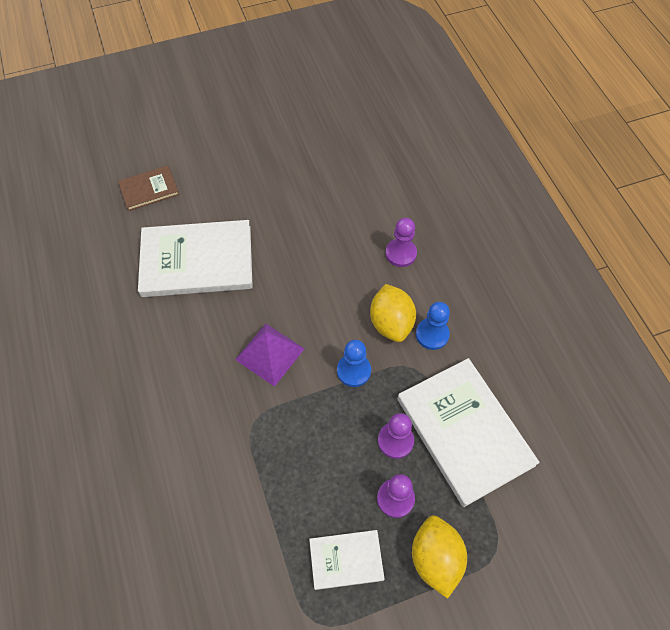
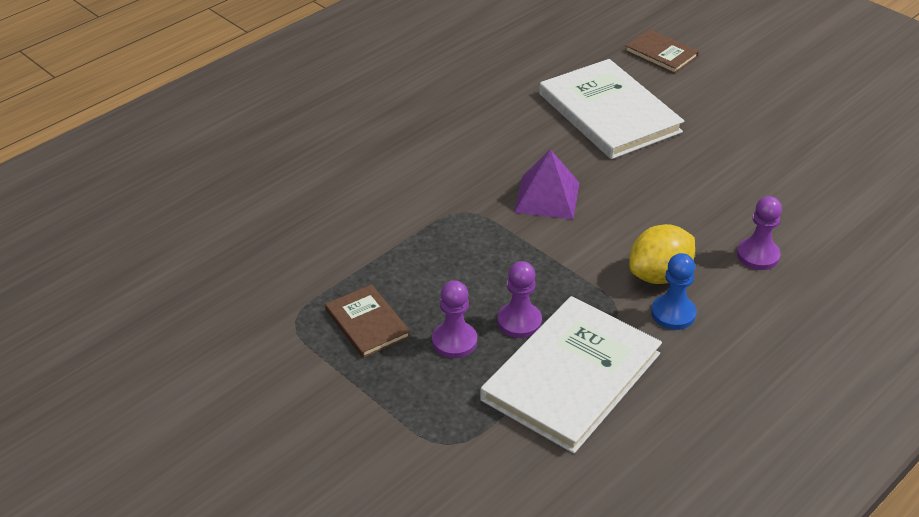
camera: 65 degrees right, 20 degrees down
white book [309,530,385,590] -> brown book [325,284,410,358]
blue pawn [337,340,371,387] -> none
yellow lemon [412,515,467,599] -> none

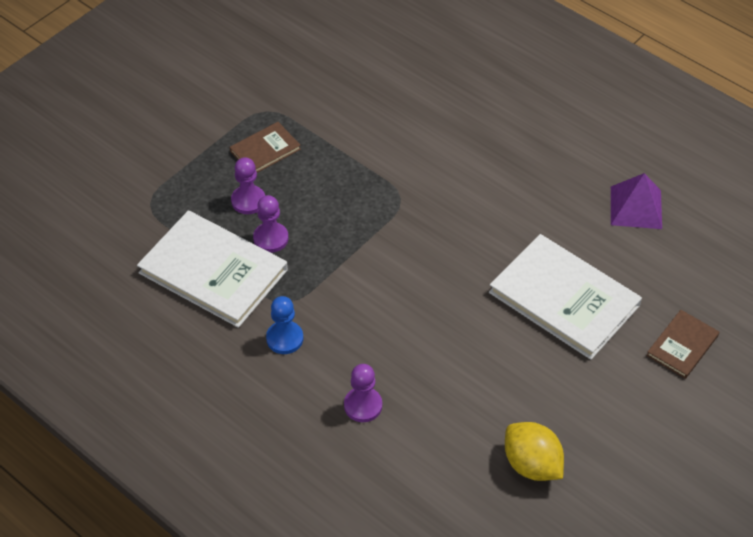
camera: 85 degrees right, 10 degrees up
purple pyramid [514,149,580,220] -> purple pyramid moved to [611,173,662,229]
white book [539,59,684,159] -> white book turned 75 degrees clockwise [489,234,642,360]
yellow lemon [629,224,695,284] -> yellow lemon moved to [505,422,564,481]

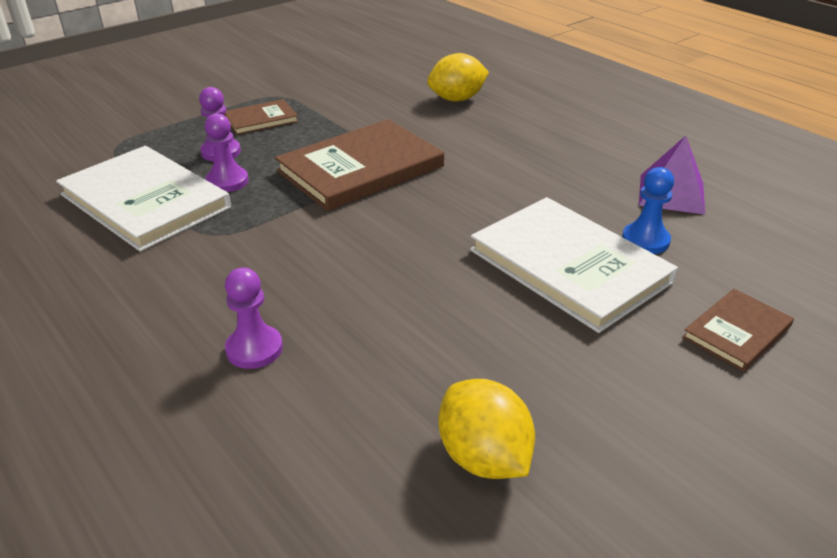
camera: 10 degrees right, 15 degrees down
blue pawn [266,296,303,354] -> blue pawn moved to [622,167,674,254]
none -> brown book [275,119,444,211]
none -> yellow lemon [427,53,489,101]

